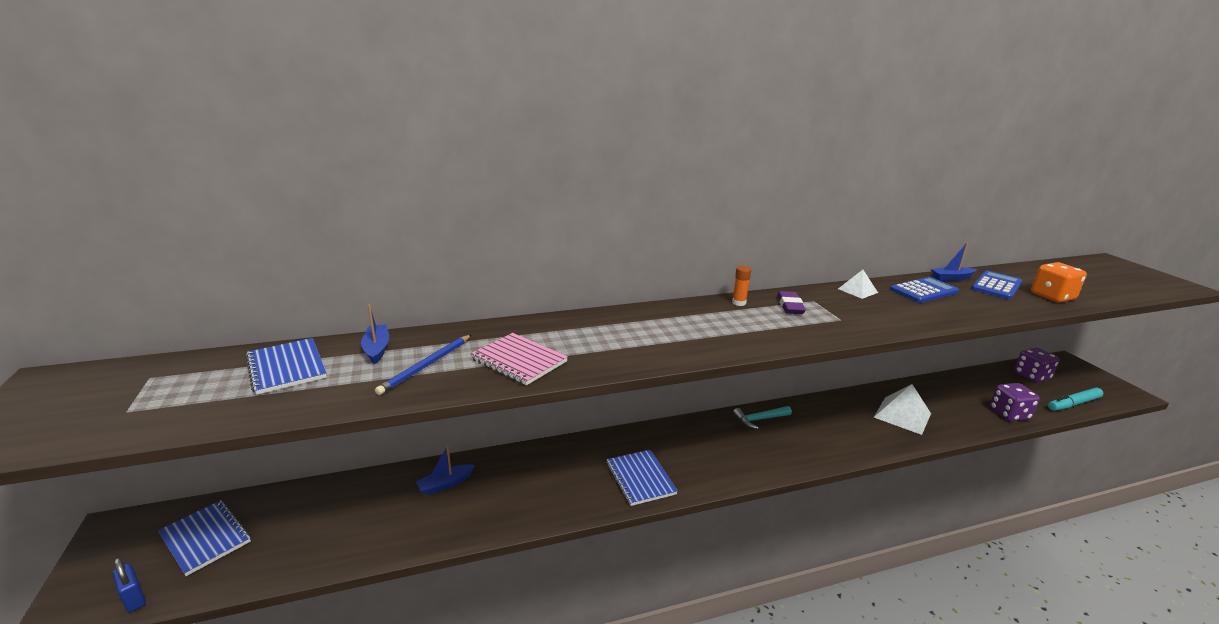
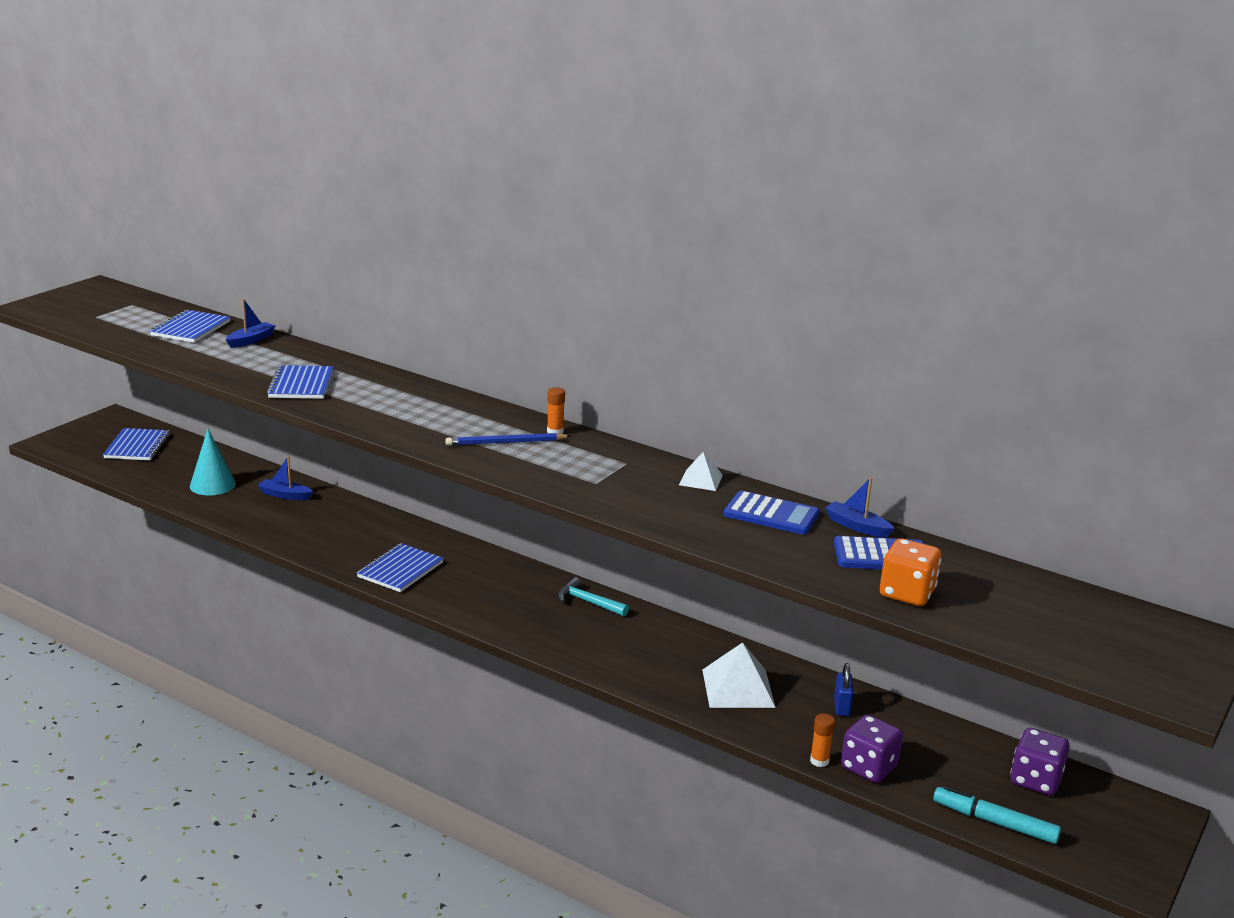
camera: 50 degrees right, 0 degrees up
blue padlock [112,558,146,612] -> blue padlock moved to [834,663,853,716]
blue pencil [375,335,471,395] -> blue pencil moved to [445,433,571,446]
pink notebook [470,333,568,385] -> blue notebook [266,365,333,399]
purple eraser [777,291,806,314] -> none
none -> turquoise cone [190,429,236,495]
none -> orange glue stick [810,714,835,767]

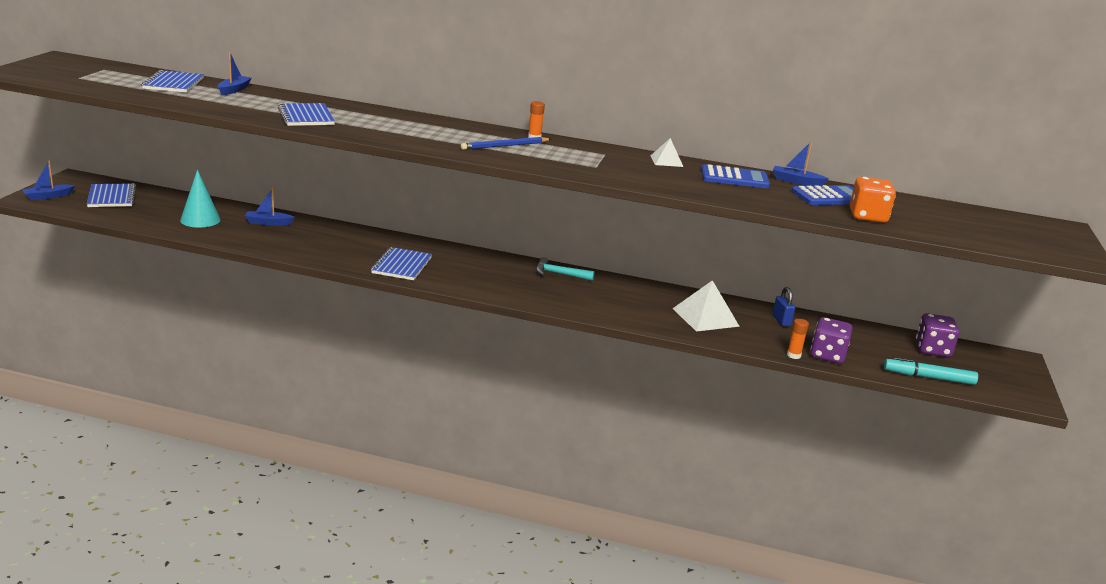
camera: 20 degrees left, 0 degrees up
none -> blue boat [23,160,75,200]

